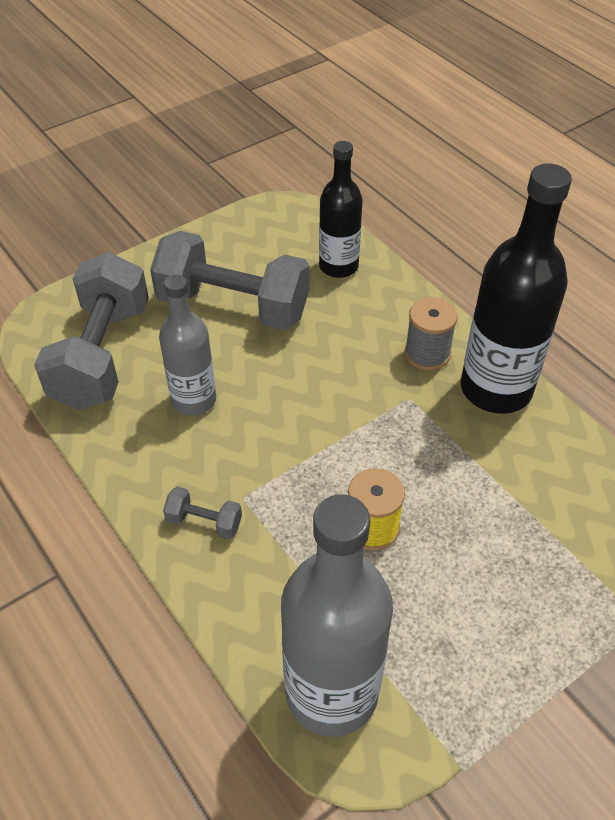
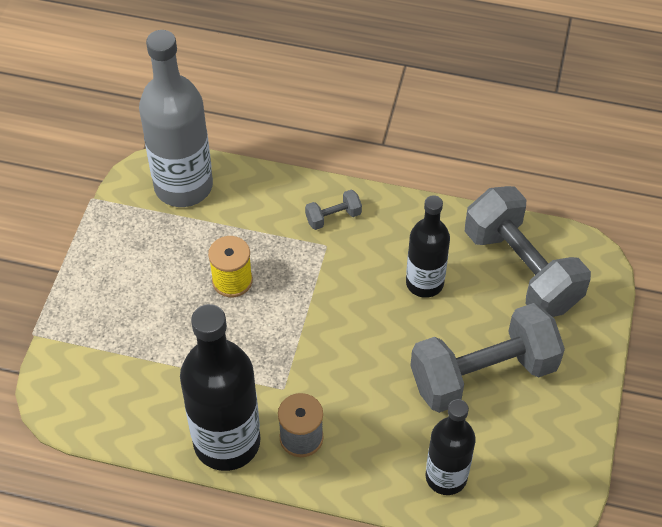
camera: 140 degrees right, 5 degrees up
grey bottle [159,275,216,416] -> black bottle [406,195,450,298]

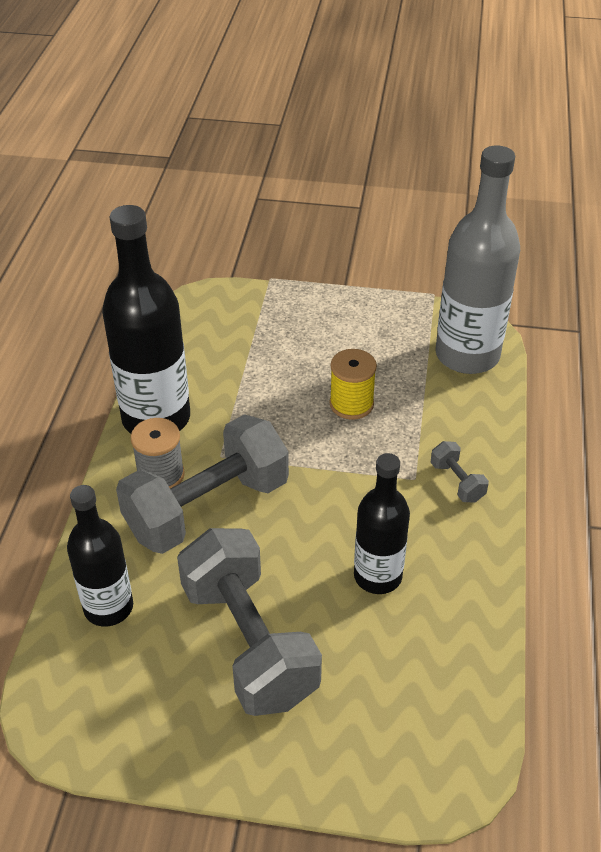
camera: 85 degrees right, 10 degrees down
grey dumbbell [465,186,591,317] -> grey dumbbell moved to [116,414,289,554]

